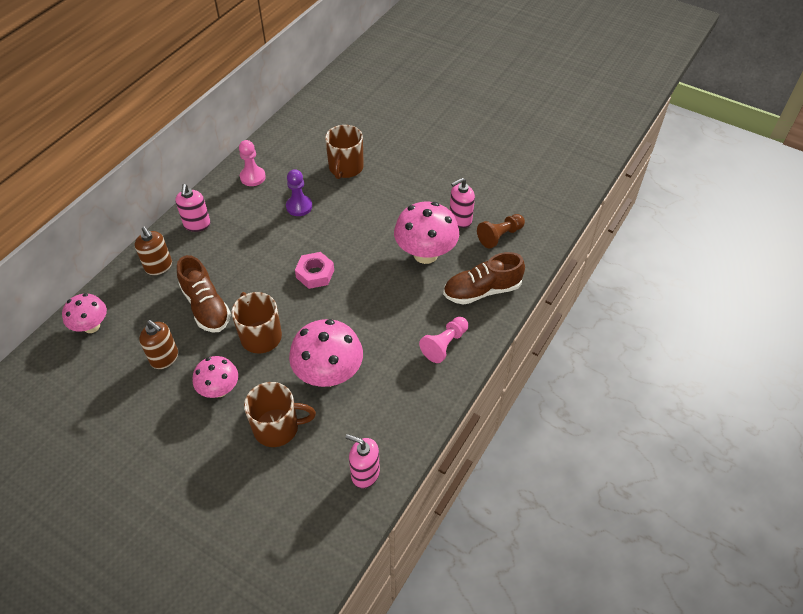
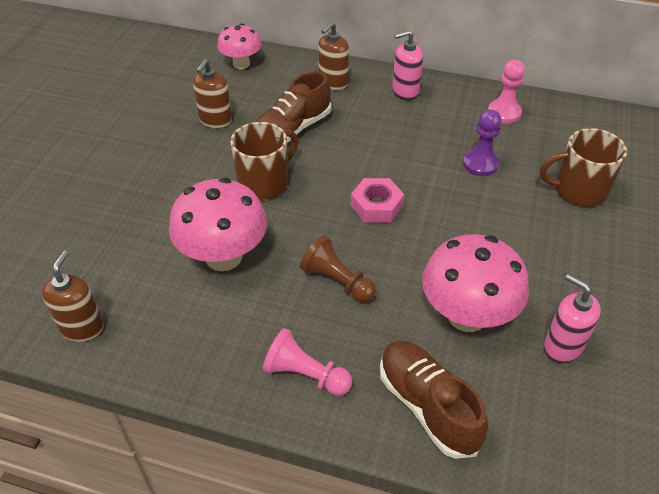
camera: 75 degrees right, 5 degrees down
pink mushroom [193,356,238,398] -> none
brown mug [244,382,316,447] -> none
pink soap dispenser [345,434,380,488] -> brown soap dispenser [42,251,104,342]
brown pawn [477,214,525,249] -> brown pawn moved to [300,236,376,303]

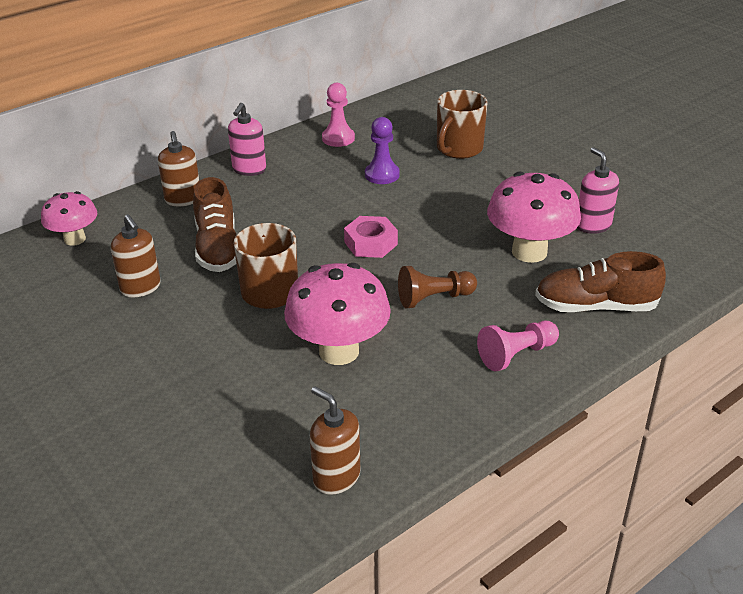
camera: 55 degrees left, 10 degrees down
pink soap dispenser [544,274,601,363] -> pink soap dispenser turned 75 degrees clockwise [577,147,619,234]

